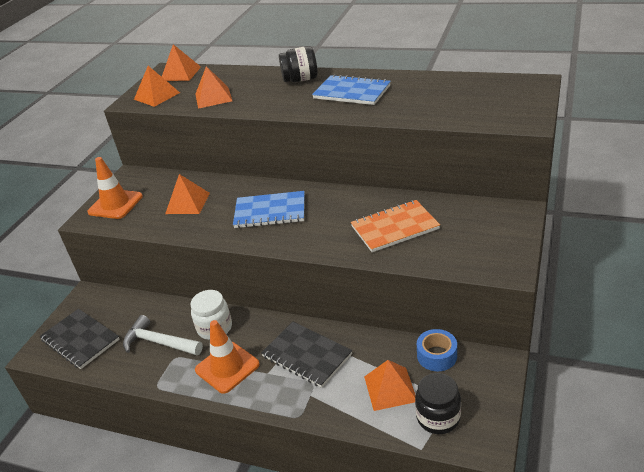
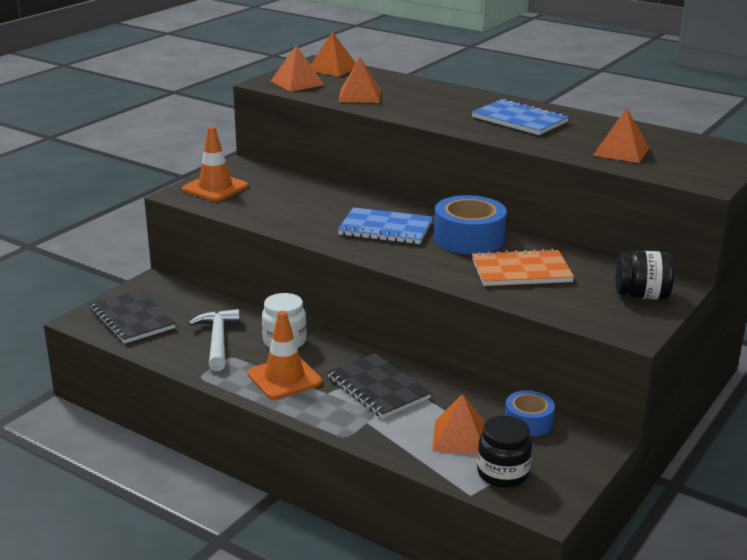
camera: 10 degrees right, 10 degrees down
white hammer [123,315,203,355] -> white hammer turned 45 degrees clockwise [188,308,240,371]
orange pyramid [165,174,210,214] -> orange pyramid moved to [593,108,649,163]
black jar [279,46,318,82] -> black jar moved to [616,251,674,300]
none -> blue tape [434,195,507,254]

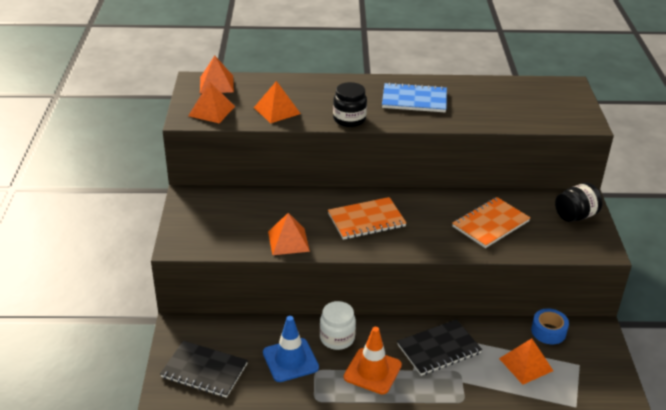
camera: 35 degrees left, 10 degrees up
orange traffic cone [182,126,248,201] -> none
white hammer [188,308,240,371] -> blue traffic cone [263,316,319,382]
black notebook [327,353,432,419] -> black notebook turned 45 degrees counterclockwise [397,319,482,376]
blue notebook [338,207,433,244] -> orange notebook [328,197,406,240]
blue tape [434,195,507,254] -> none
black jar [477,416,532,488] -> black jar moved to [333,82,367,127]
orange pyramid [593,108,649,163] -> orange pyramid moved to [268,213,310,255]

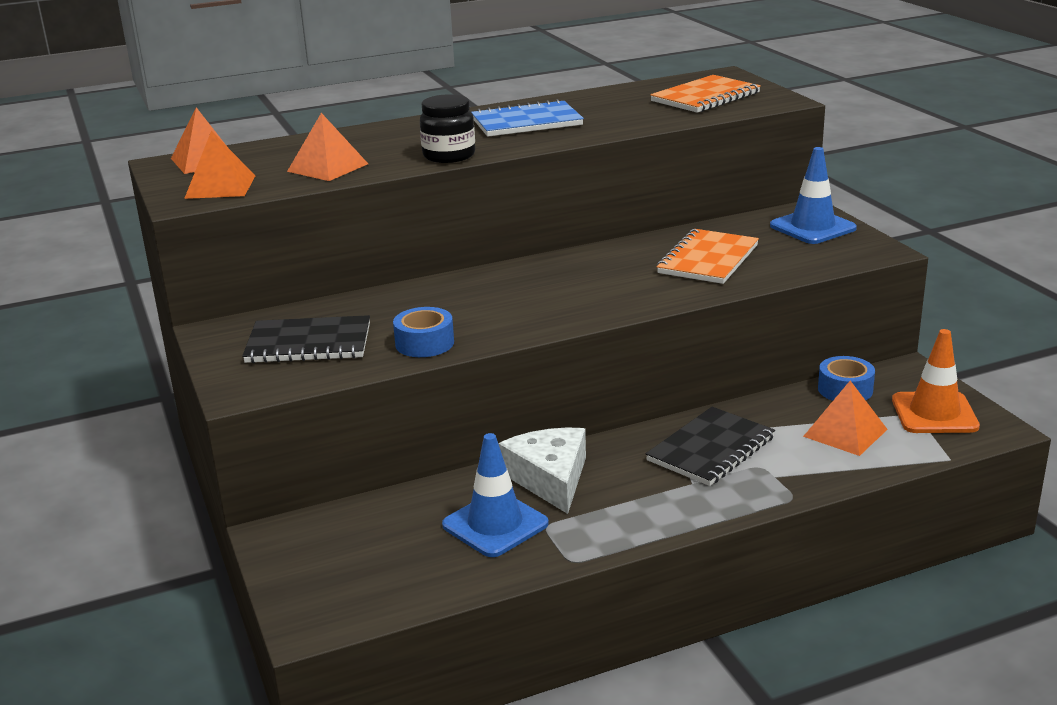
camera: 20 degrees left, 10 degrees down
black notebook [160,341,248,398] -> black notebook moved to [242,315,370,363]
orange pyramid [268,213,310,255] -> blue tape [393,307,454,357]
white jar [320,301,356,350] -> white cheese [498,428,586,514]
orange notebook [328,197,406,240] -> orange notebook moved to [650,75,761,113]
orange traffic cone [344,327,402,394] -> orange traffic cone moved to [892,329,980,433]
black jar [555,183,602,222] -> blue traffic cone [770,147,857,244]

